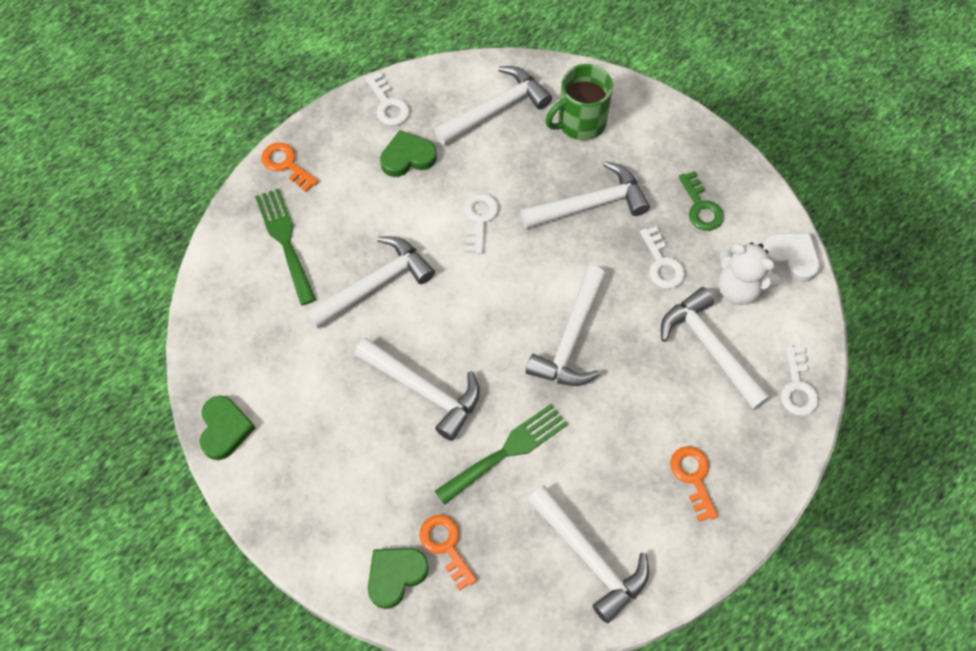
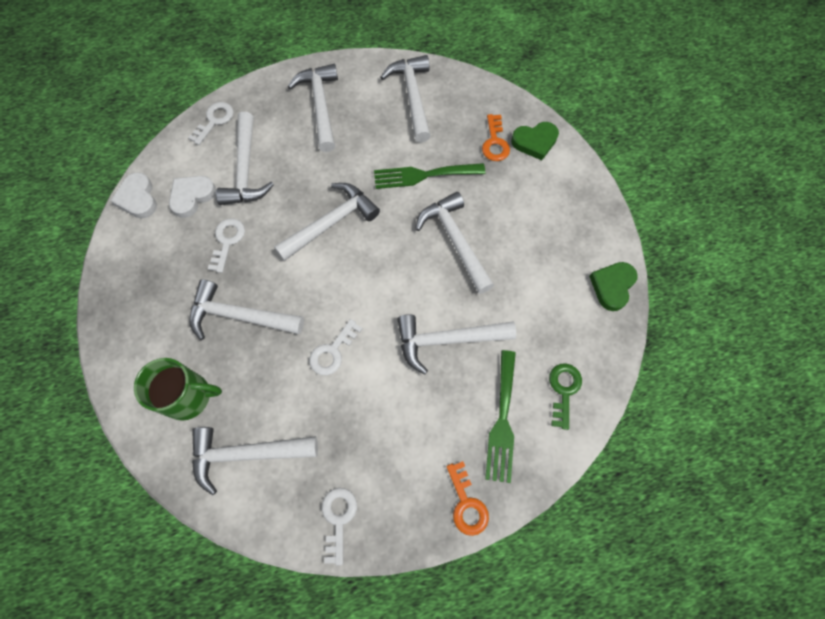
camera: 150 degrees left, 5 degrees up
green heart [380,130,437,177] -> none
orange key [670,446,718,522] -> white hammer [288,64,338,152]
green key [678,171,724,231] -> green key moved to [549,363,582,430]
white teddy bear [719,242,780,305] -> white heart [169,176,216,218]

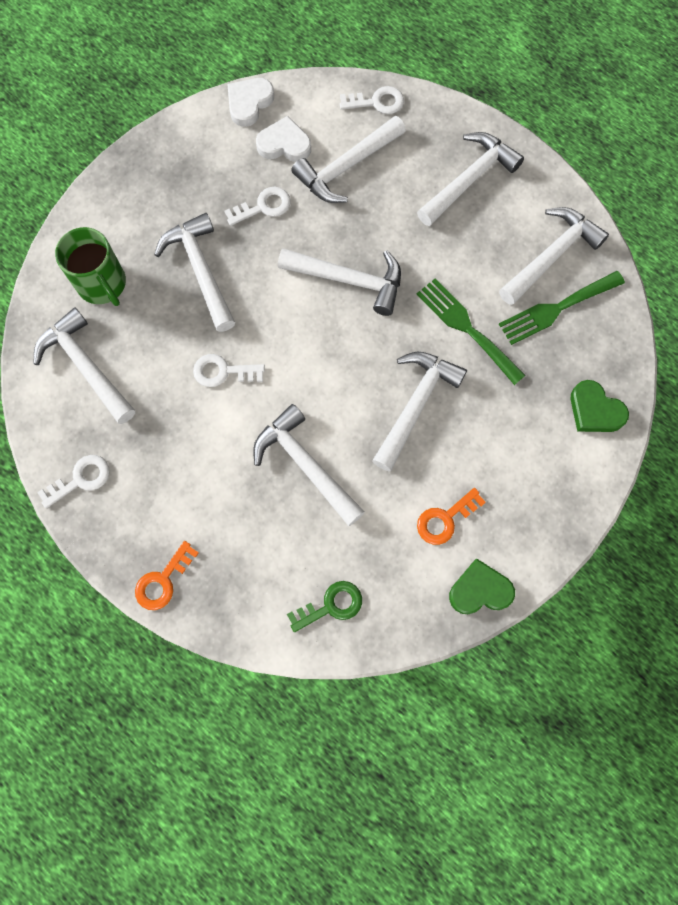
camera: 55 degrees right, 5 degrees up
orange key [482,114,510,161] -> orange key moved to [417,488,486,545]
green fork [485,350,516,483] -> green fork moved to [499,271,625,345]

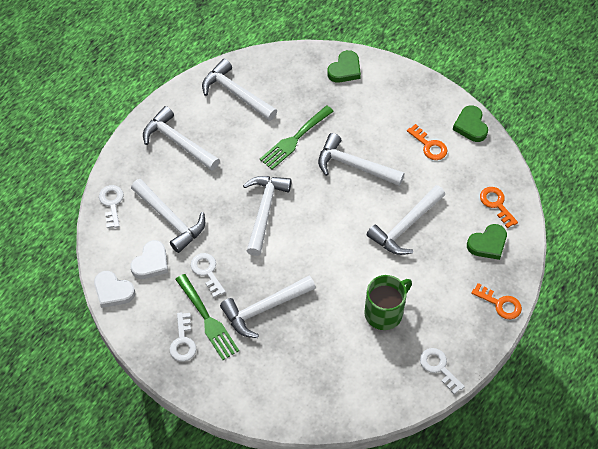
camera: 95 degrees left, 15 degrees down
white hammer [33,308,135,424] -> none
green mug [55,227,126,306] -> green mug moved to [365,275,412,330]
white key [193,354,265,387] -> white key moved to [170,312,196,362]
white heart [256,116,311,162] -> white heart turned 150 degrees counterclockwise [130,240,168,279]
green key [287,581,362,632] -> orange key [480,187,518,228]
green fork [499,271,625,345] -> green fork moved to [175,274,239,360]
none -> green heart [467,224,507,260]

